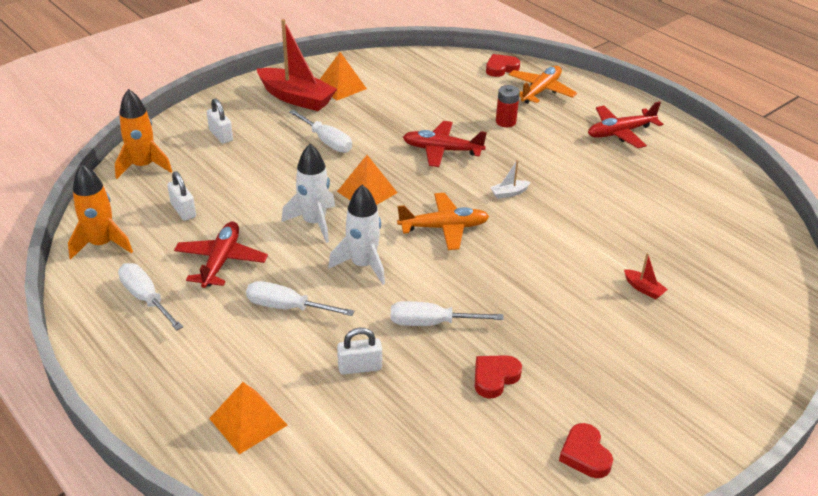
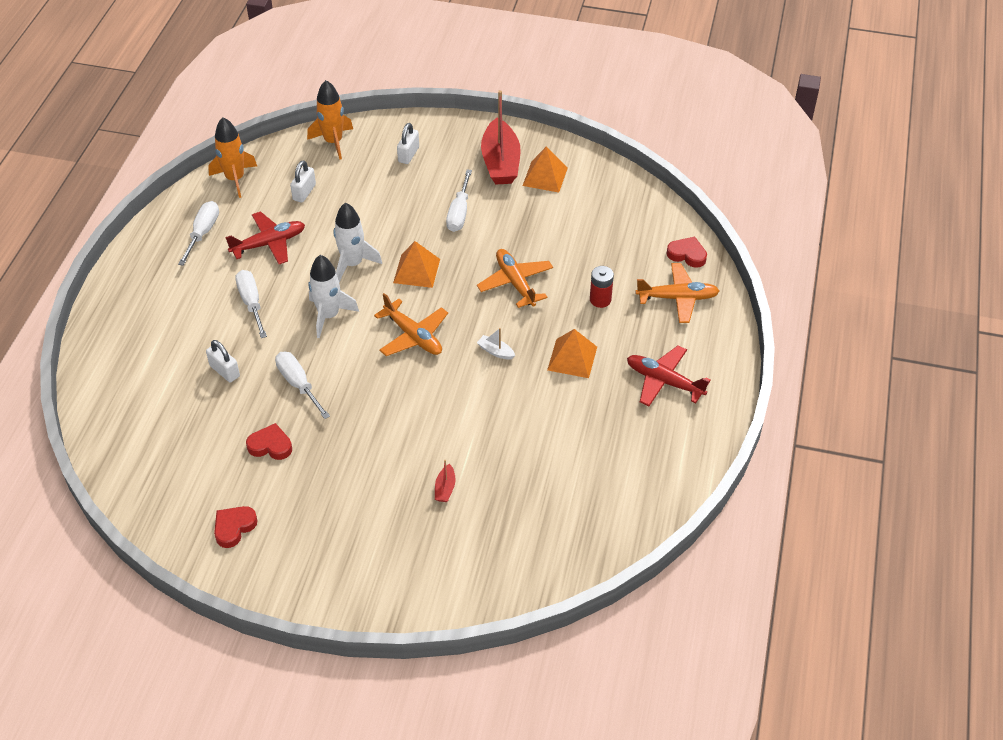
camera: 55 degrees right, 10 degrees up
orange pyramid [209,382,288,454] -> orange pyramid moved to [547,329,597,378]
red plane [403,121,487,167] -> orange plane [477,249,553,308]

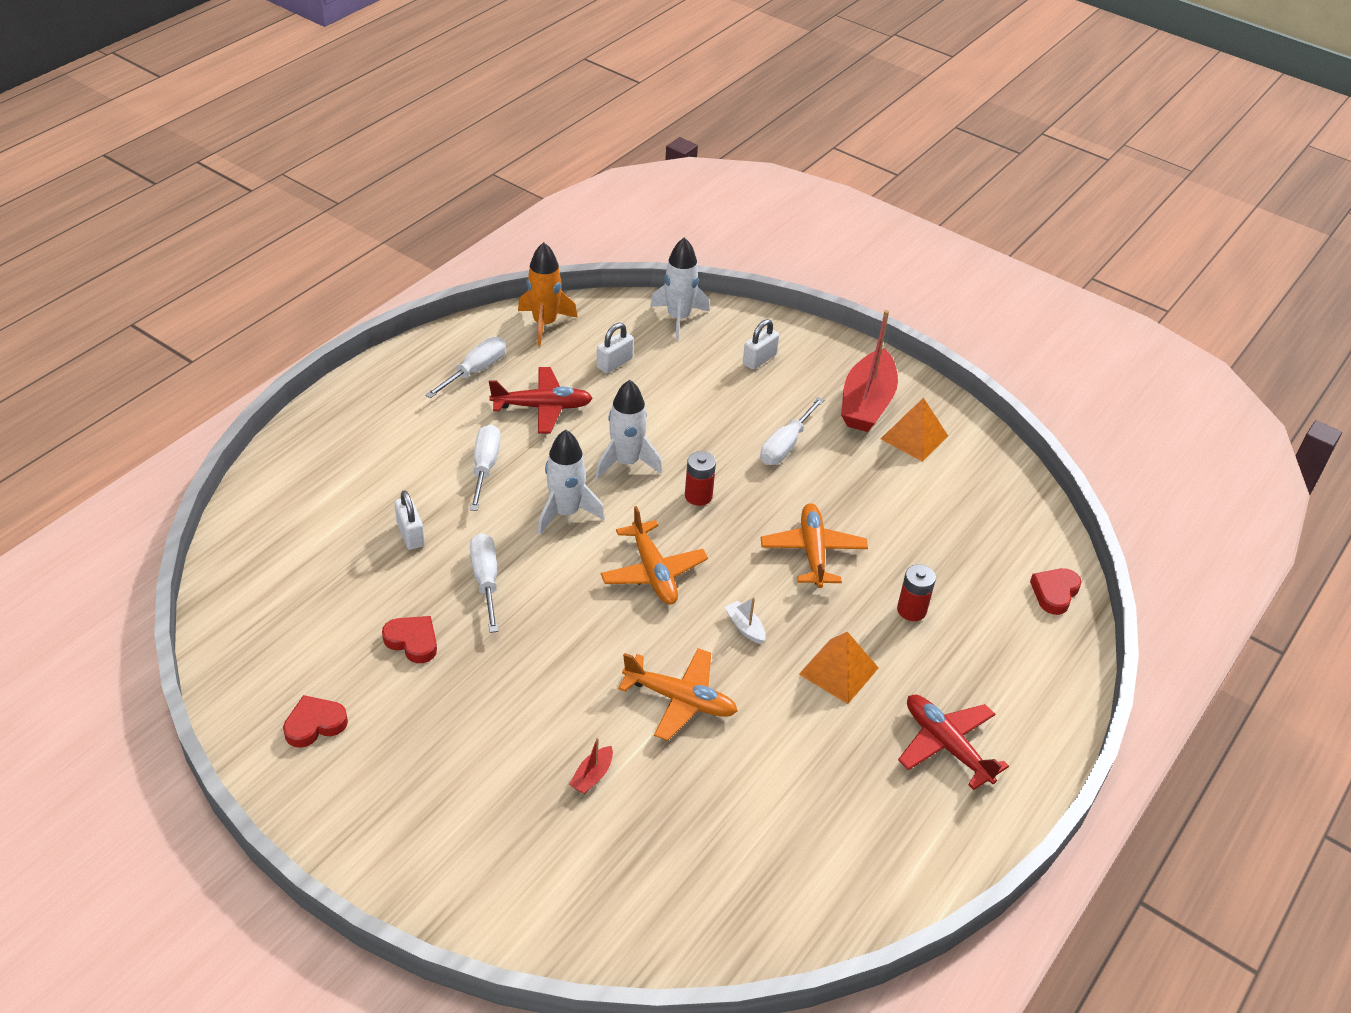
camera: 20 degrees right, 5 degrees down
orange rocket [307,80,353,160] -> white rocket [650,237,710,340]
orange pyramid [393,241,440,288] -> red battery [685,451,716,506]
orange plane [635,263,719,323] -> orange plane moved to [618,648,738,741]
red heart [666,237,707,268] -> red heart turned 105 degrees counterclockwise [1030,568,1082,615]

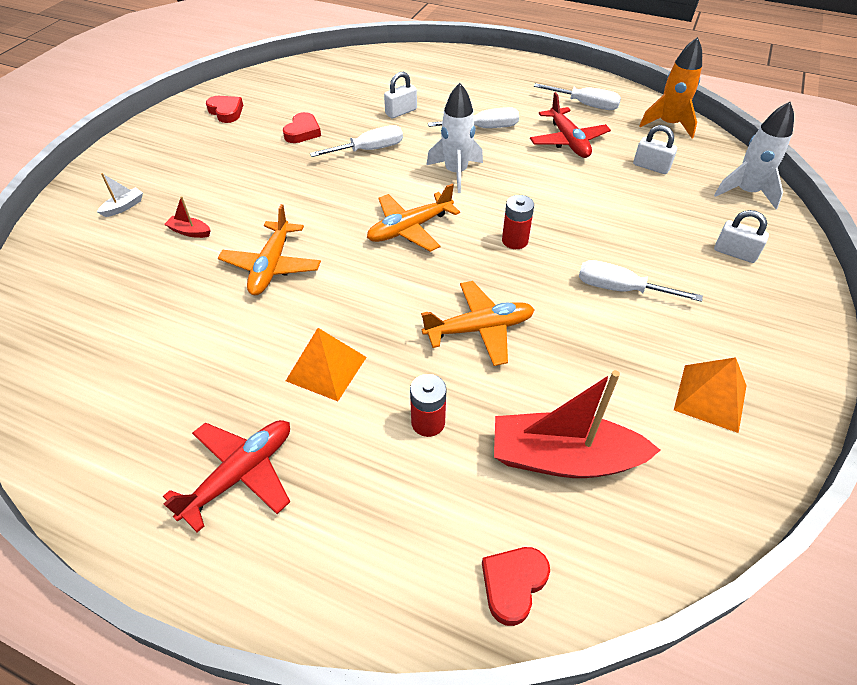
camera: 80 degrees right, 5 degrees up
white rocket [596,380,662,480] -> none
white boat [725,597,766,644] -> white boat moved to [97,173,143,217]
red boat [841,310,898,432] -> red boat moved to [494,370,661,478]
red heart [1030,568,1082,615] -> red heart turned 75 degrees counterclockwise [482,547,550,626]

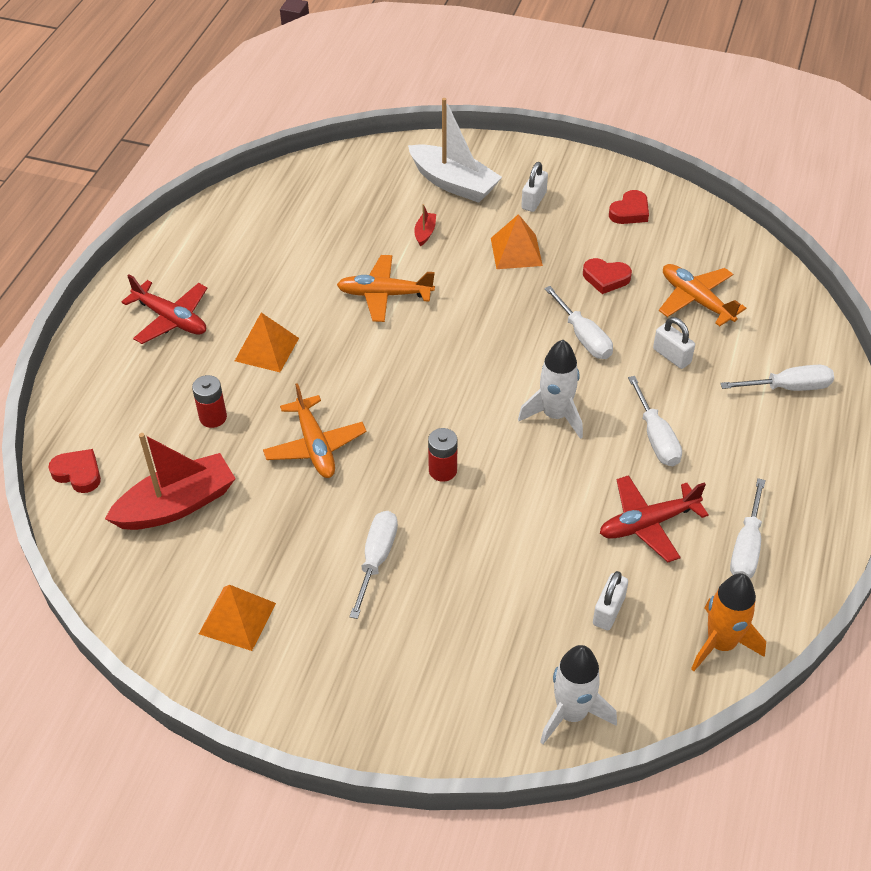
camera: 85 degrees right, 0 degrees up
white boat [97,173,143,217] -> white boat [408,98,502,203], size x2.42
orange plane [367,183,460,252] -> orange plane moved to [659,264,746,326]
red boat [494,370,661,478] -> red boat turned 60 degrees clockwise [105,433,236,530]
white padlock [714,210,769,263] -> white padlock moved to [521,162,548,212]
none -> orange pyramid [491,214,543,269]
none -> white screwdriver [720,365,834,391]

